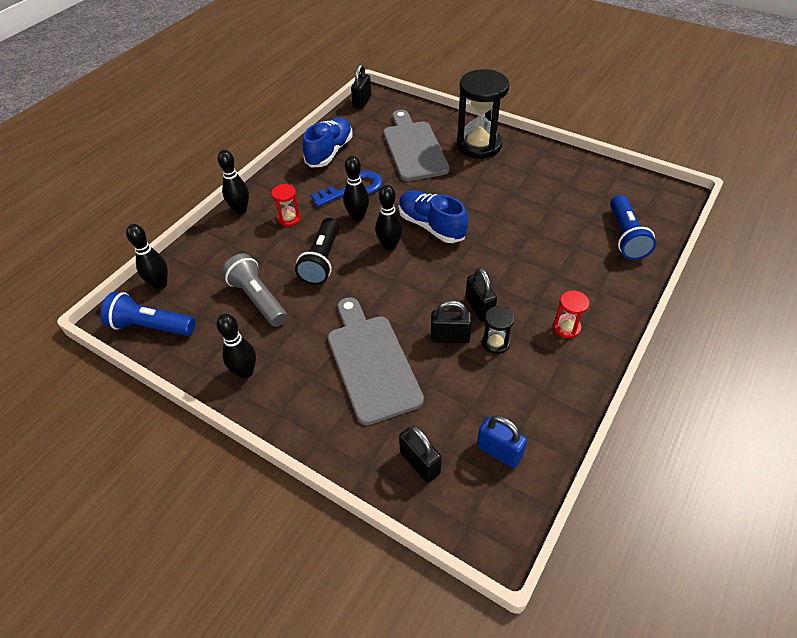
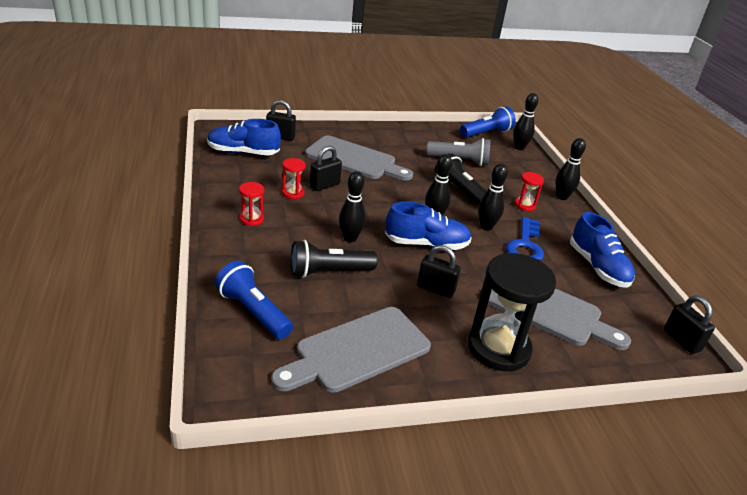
camera: 130 degrees right, 15 degrees down
black bowling pin [217,314,256,379] -> black bowling pin moved to [339,171,366,242]
black padlock [465,267,497,322] -> black padlock moved to [417,245,461,298]
blue padlock [477,415,527,468] -> blue shoe [207,119,281,155]
black hourglass [482,306,514,354] -> red hourglass [282,158,306,199]
none -> grey cutting board [271,307,431,393]
none -> black flashlight [291,240,377,278]

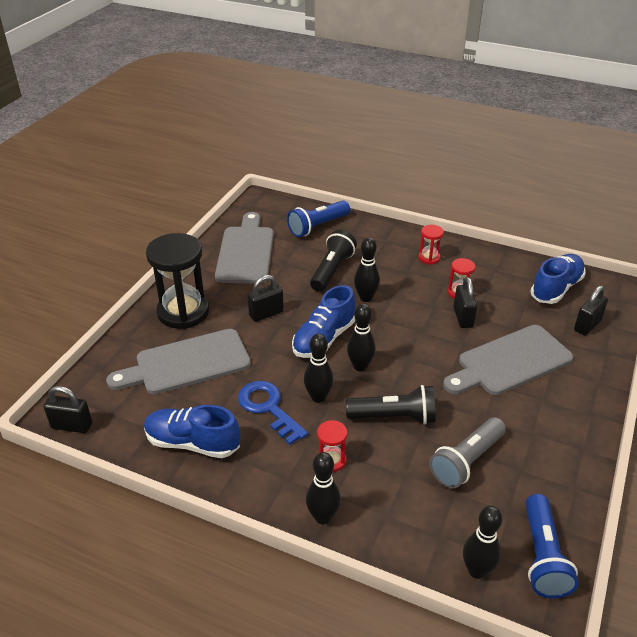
camera: 130 degrees right, 5 degrees up
blue flashlight [215,261,293,339] -> blue flashlight turned 150 degrees clockwise [287,200,350,237]

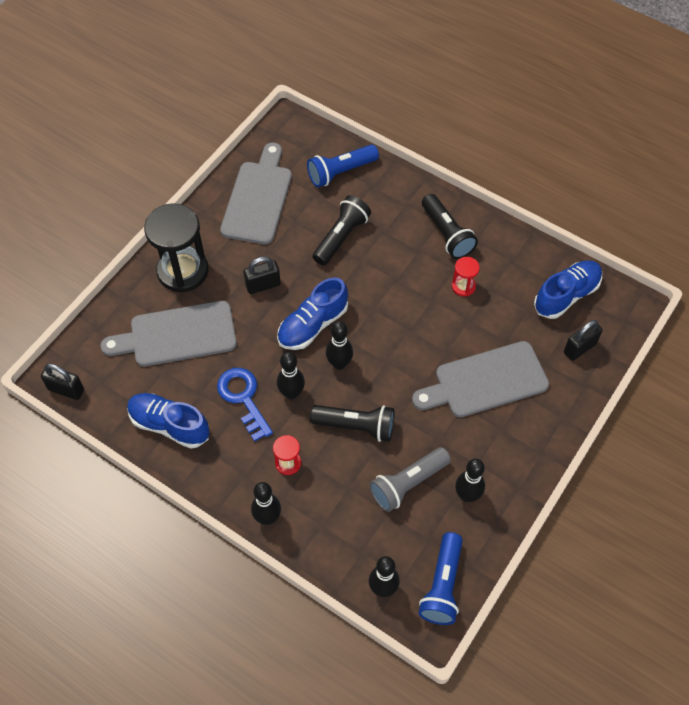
camera: 10 degrees right, 20 degrees up
black bowling pin [354,237,380,302] -> black bowling pin moved to [455,459,485,502]
red hourglass [418,225,444,264] -> black flashlight [422,194,478,259]
black padlock [453,277,477,328] -> none

